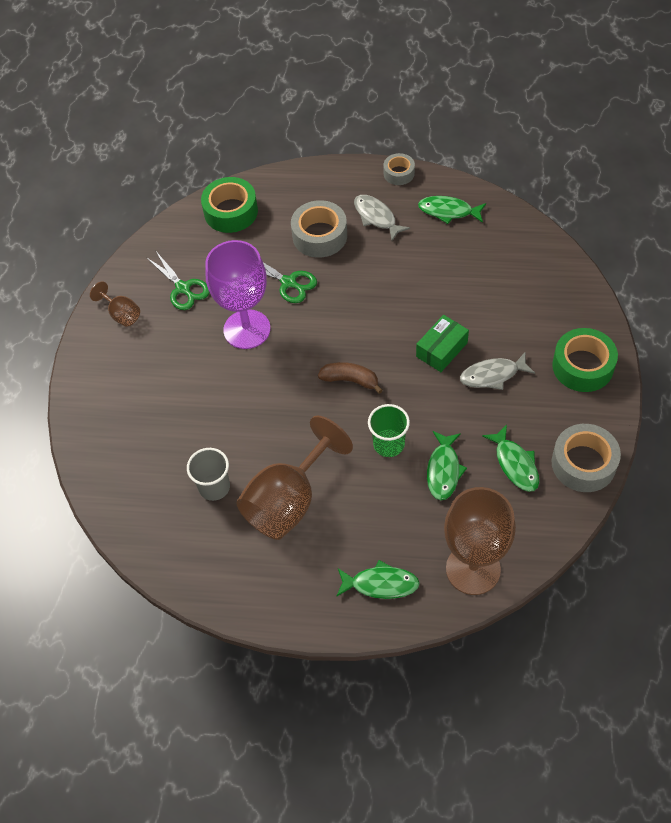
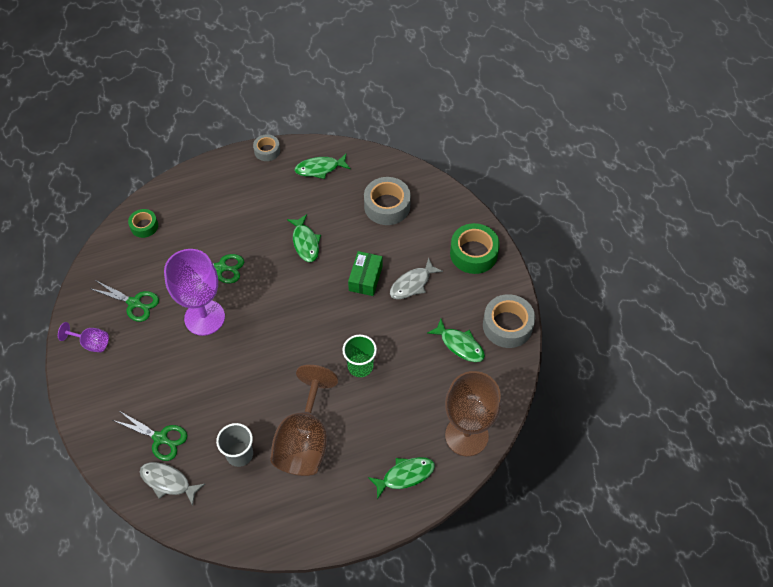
camera: 30 degrees left, 0 degrees up
brown goblet [90,281,140,327] -> purple goblet [58,322,109,353]
green tape [201,177,258,233] -> green tape [128,209,158,238], size x0.58
grey tape [291,200,347,258] -> grey tape moved to [364,177,411,225]
brown banana [318,362,383,394] -> none
grey fish [354,195,410,241] -> grey fish moved to [140,462,205,506]
green fish [427,431,467,500] -> green fish moved to [287,214,321,262]
none -> green scissors [113,411,188,461]

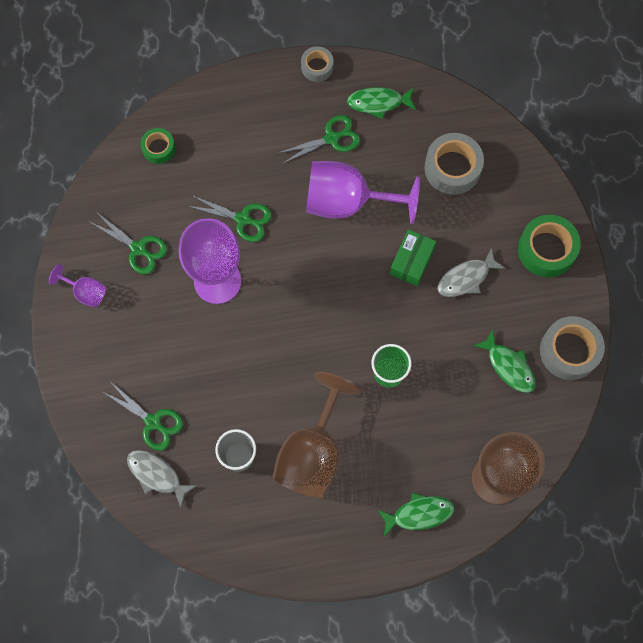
camera: 10 degrees right, 15 degrees up
green fish [287,214,321,262] -> purple goblet [306,161,420,224]
none -> green scissors [278,115,360,164]

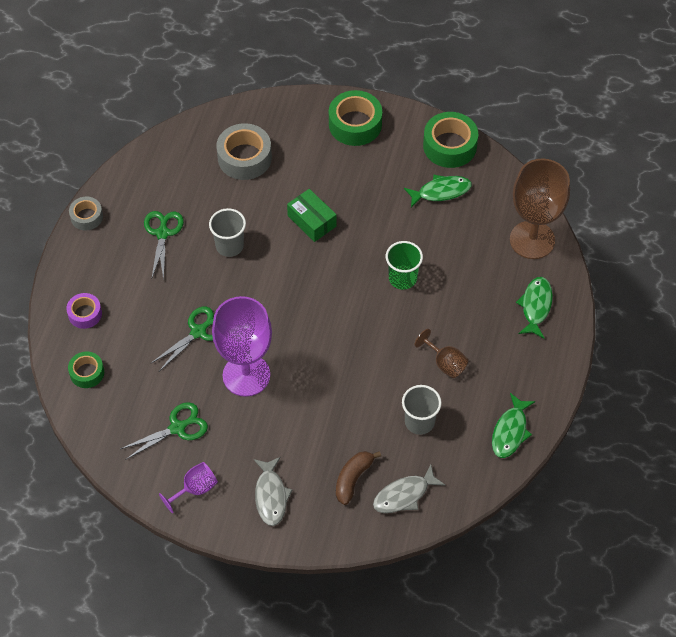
camera: 65 degrees left, 15 degrees down
green scissors [103,383,183,451] -> brown banana [336,451,381,505]
brown goblet [272,372,362,499] -> brown goblet [415,329,468,378], size x0.48
purple goblet [306,161,420,224] -> grey cup [209,208,246,257]
green fish [347,87,416,119] -> green fish moved to [492,393,535,458]
grey fish [437,248,506,297] -> grey fish moved to [254,457,292,526]
grey tape [540,316,605,380] -> green tape [423,112,478,168]
none -> purple tape [66,293,102,329]

